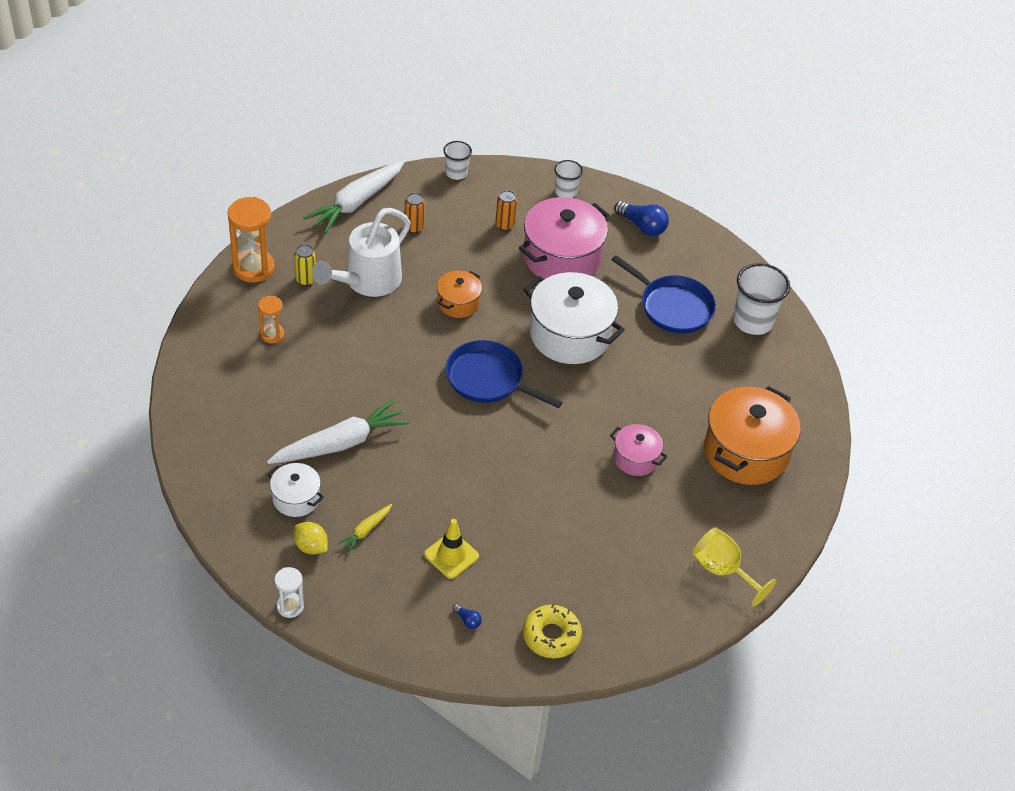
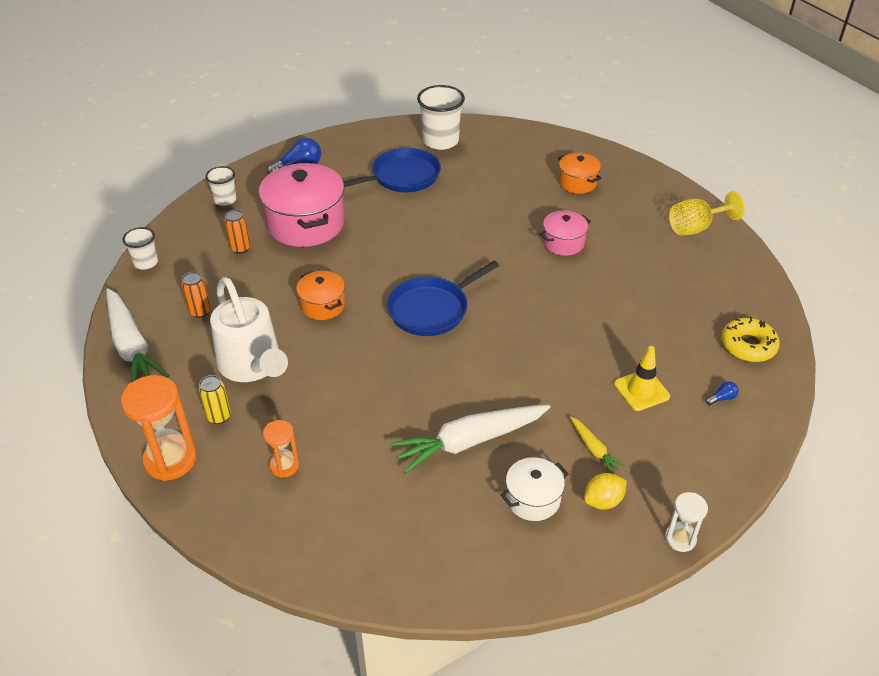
camera: 65 degrees left, 5 degrees down
white carrot [267,399,410,464] -> white carrot turned 105 degrees counterclockwise [390,405,550,473]
white pot [524,272,625,364] -> none
orange pot [704,386,801,485] -> orange pot [558,153,601,194], size x0.53

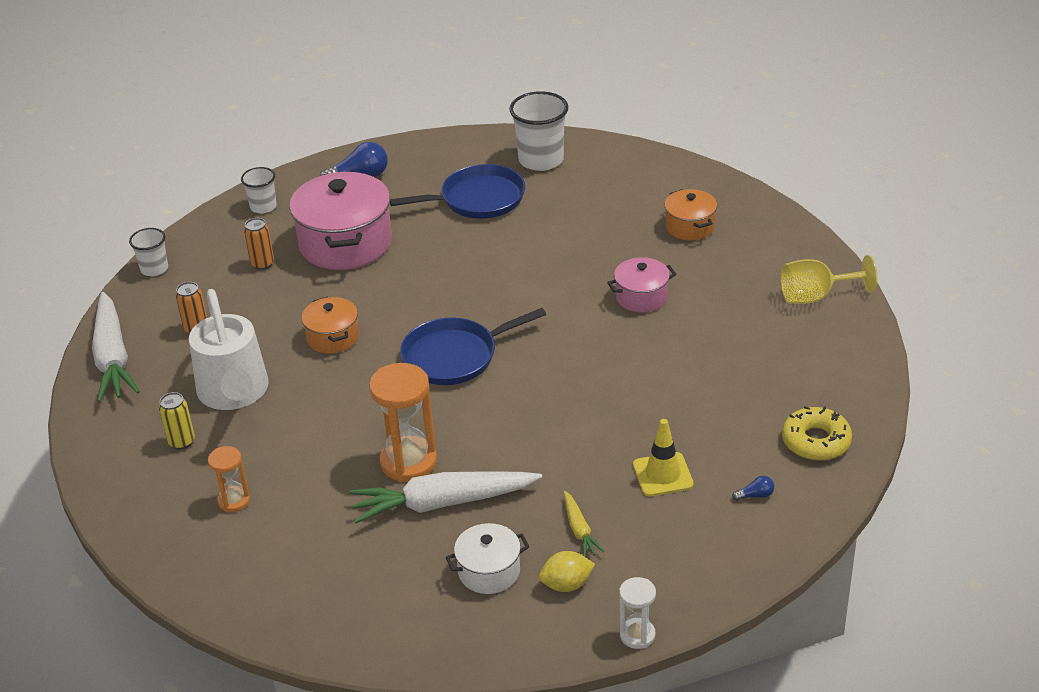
camera: 15 degrees right, 5 degrees down
orange hourglass [121,375,197,481] -> orange hourglass moved to [369,363,437,482]

